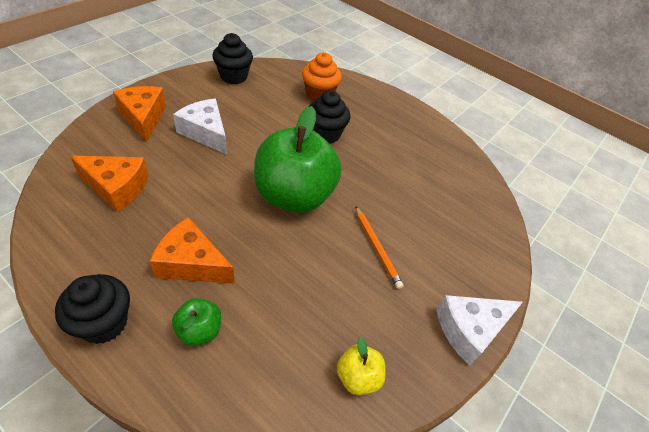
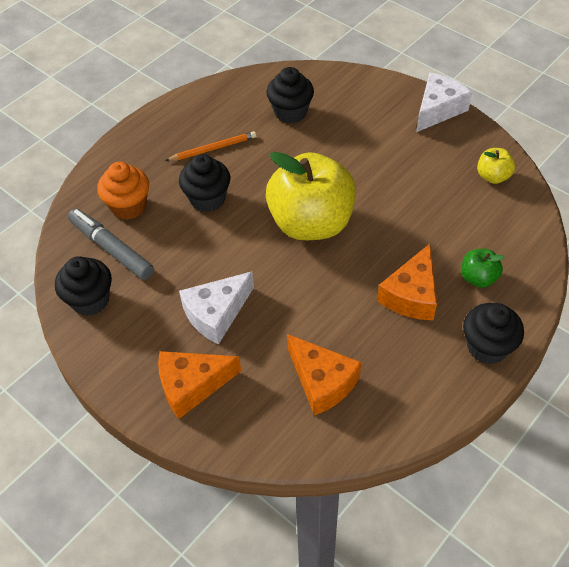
camera: 80 degrees left, 5 degrees up
orange cheese [70,156,149,212] -> orange cheese turned 120 degrees clockwise [287,334,361,416]
green apple [254,106,341,213] -> yellow apple [266,152,356,240]
orange pencil [355,206,404,289] -> orange pencil moved to [165,131,256,161]
white cheese [436,295,523,366] -> white cheese turned 120 degrees counterclockwise [416,72,472,132]
none -> grey marker [68,209,154,280]
none -> black cupcake [266,67,314,124]

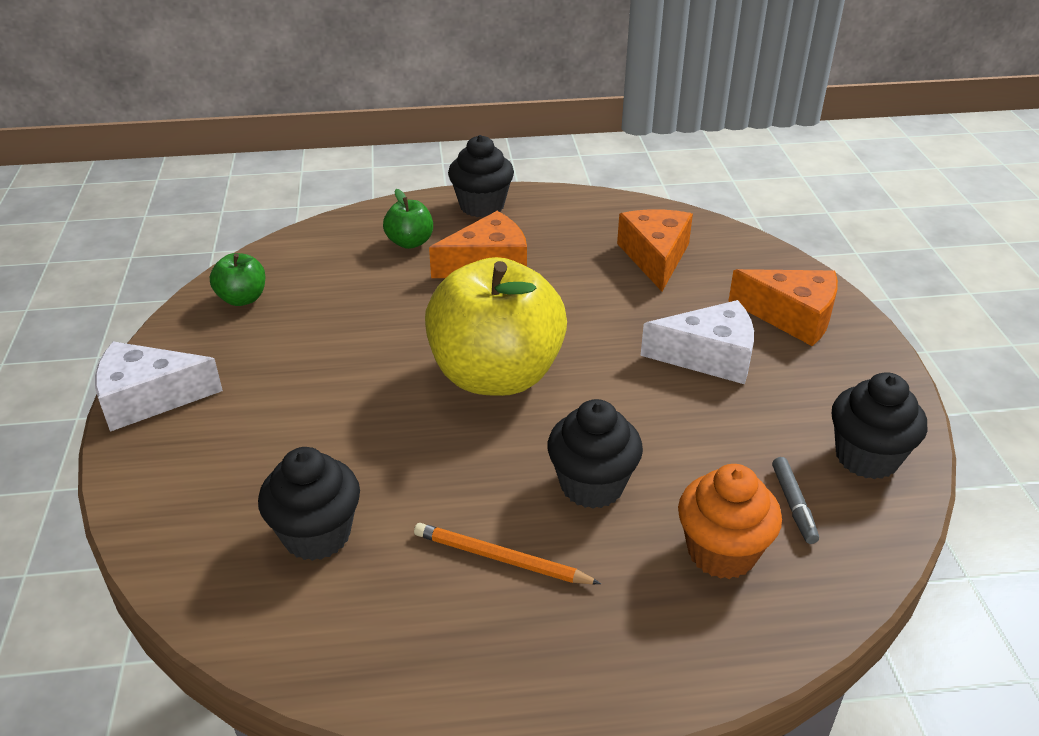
camera: 140 degrees left, 15 degrees down
grey marker [68,209,154,280] -> grey marker [772,457,819,544], size x0.52
yellow apple [477,148,515,184] -> green apple [210,253,265,306]

